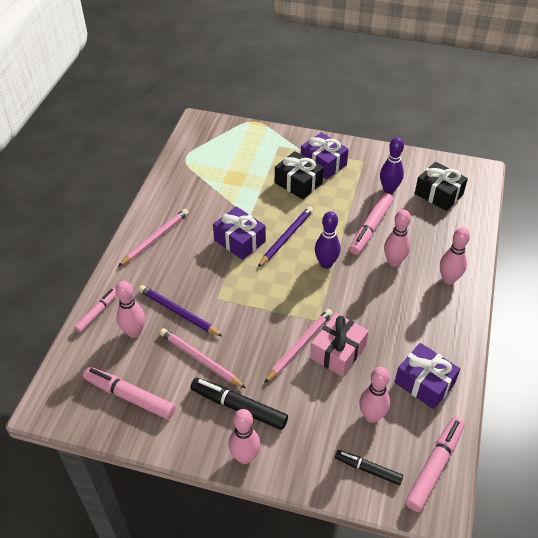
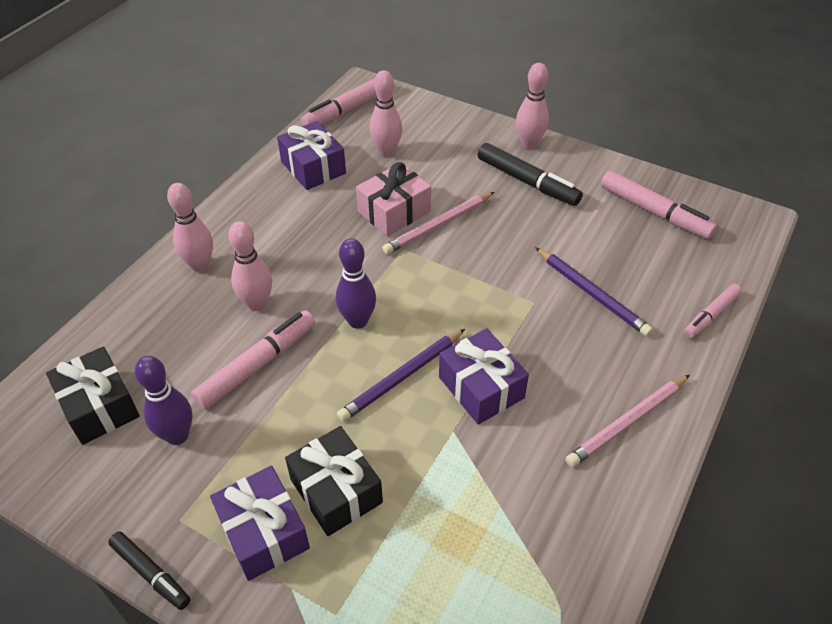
camera: 165 degrees left, 0 degrees up
pink bowling pin [115,281,145,338] -> none
pink pencil [159,328,246,388] -> none
black marker [335,450,403,485] -> black marker moved to [108,532,191,610]

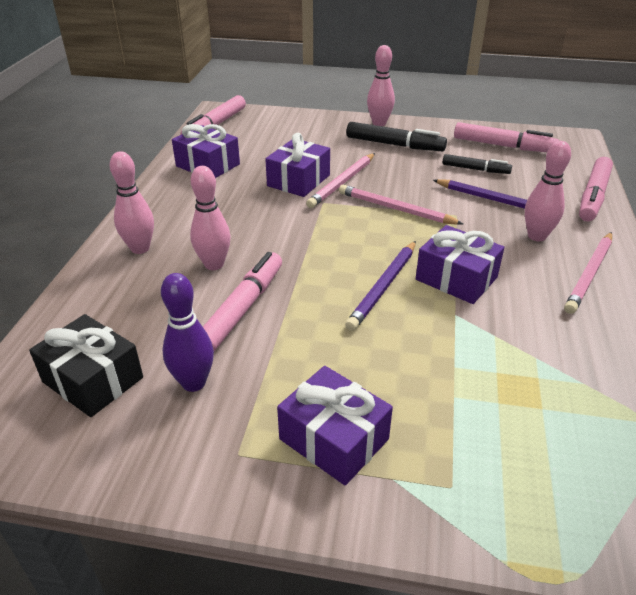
camera: 20 degrees left, 10 degrees down
black marker [108,532,191,610] -> black marker moved to [442,154,512,174]
black gift [285,426,383,536] -> none
purple bowling pin [336,238,376,329] -> none
pink gift [356,162,431,236] -> purple gift [265,133,330,197]
pink bowling pin [369,70,402,157] -> pink bowling pin moved to [525,141,571,241]
pink marker [684,284,742,338] -> pink marker [579,157,613,221], size x1.59
none -> pink pencil [339,185,463,225]

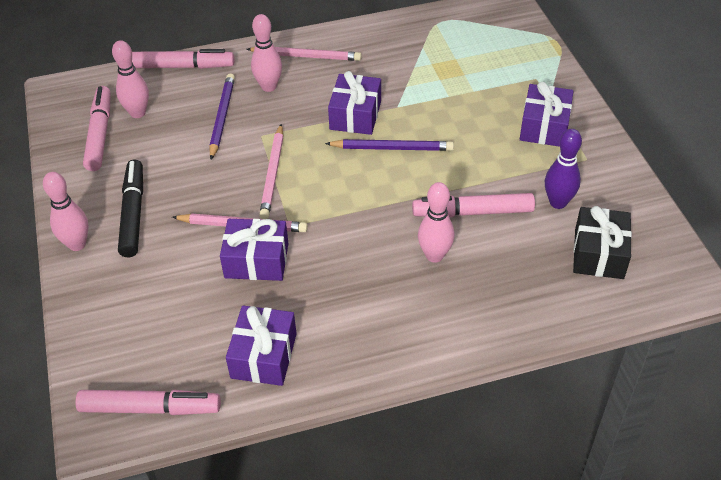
camera: 115 degrees left, 10 degrees up
pink bowling pin [110,151,154,254] -> pink bowling pin moved to [112,40,149,118]
black marker [442,154,512,174] -> none

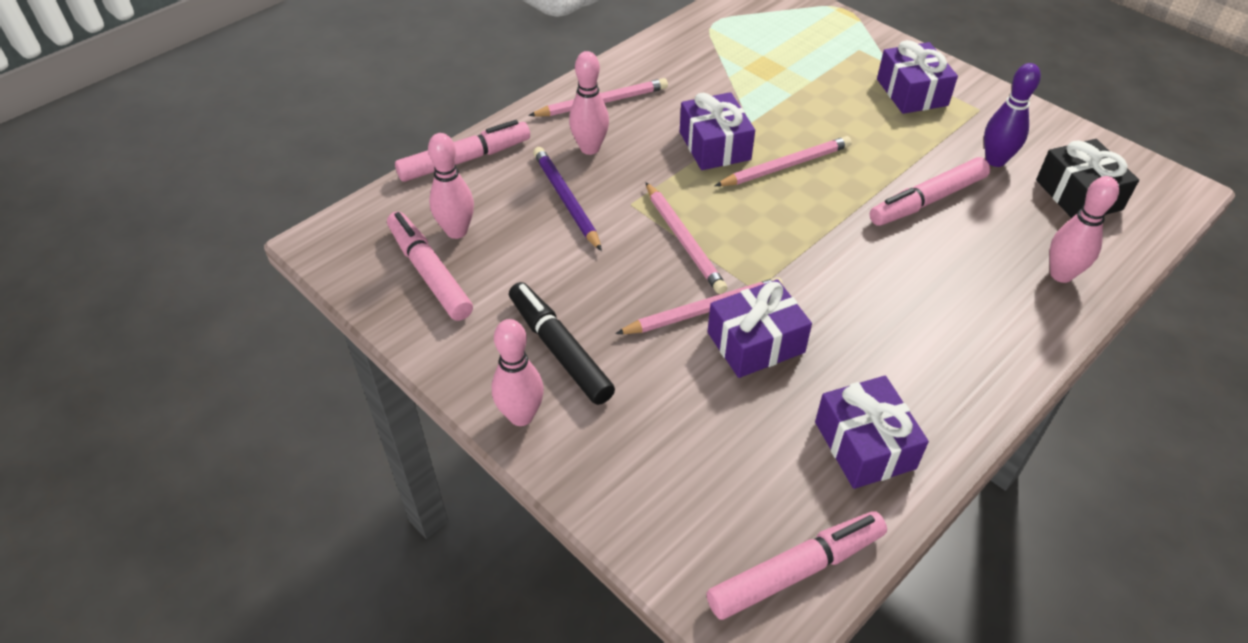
camera: 30 degrees left, 0 degrees up
purple pencil [325,139,454,151] -> pink pencil [715,136,852,186]
pink bowling pin [418,182,455,263] -> pink bowling pin moved to [1050,176,1119,283]

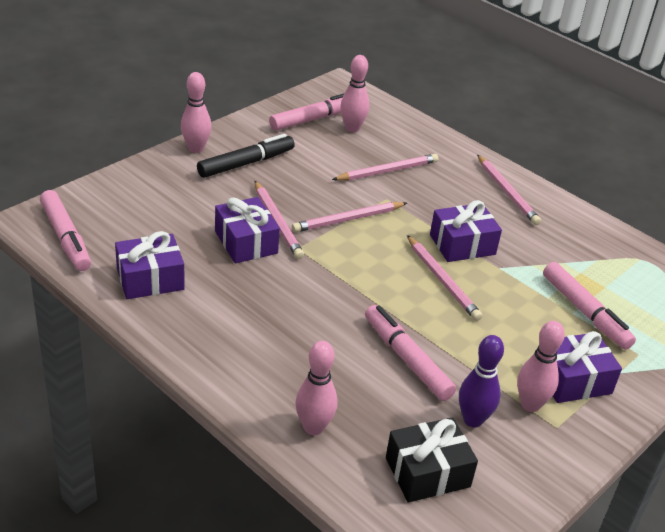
camera: 85 degrees right, 10 degrees down
pink marker [395,120,530,182] -> pink marker moved to [543,262,636,350]
purple pencil [533,147,602,251] -> pink pencil [332,154,438,181]
pink bowling pin [569,51,609,155] -> pink bowling pin moved to [517,321,565,412]

